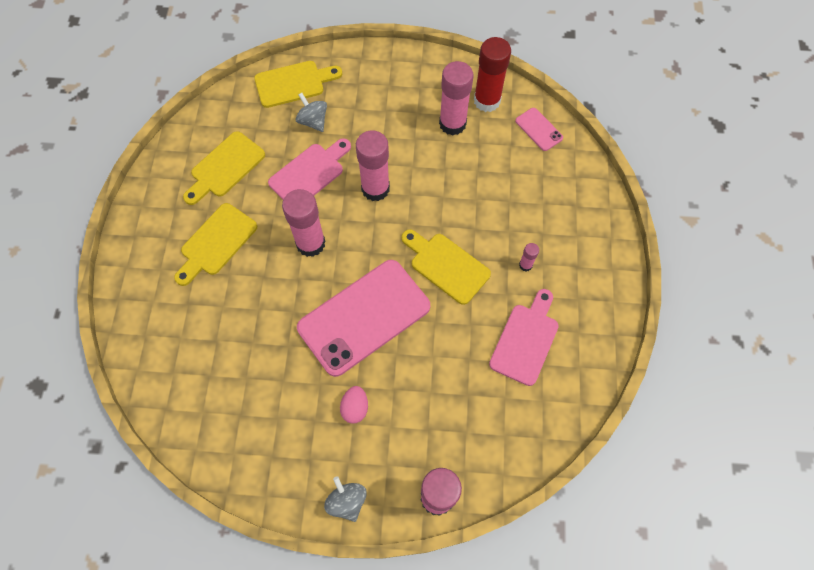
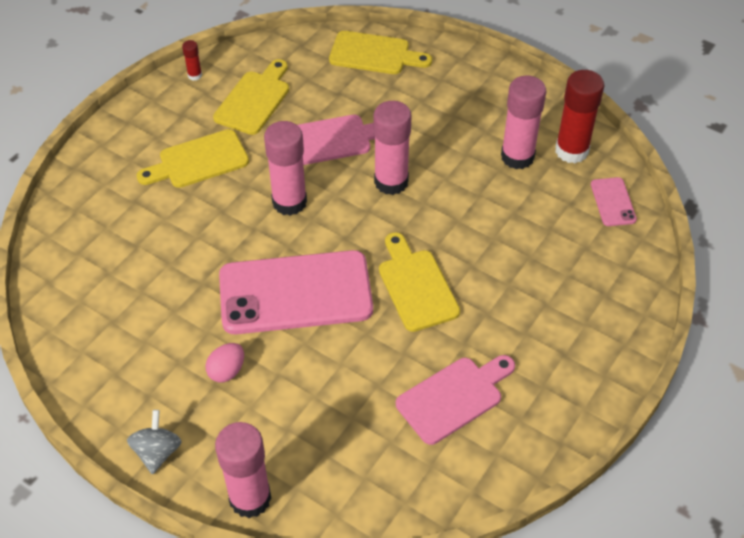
camera: 30 degrees right, 15 degrees down
yellow cutting board [183,131,265,205] -> yellow cutting board turned 135 degrees clockwise [213,59,289,135]
grey spinning top [296,93,327,132] -> none
pink glue stick [519,243,539,271] -> none
none -> red glue stick [182,40,202,81]

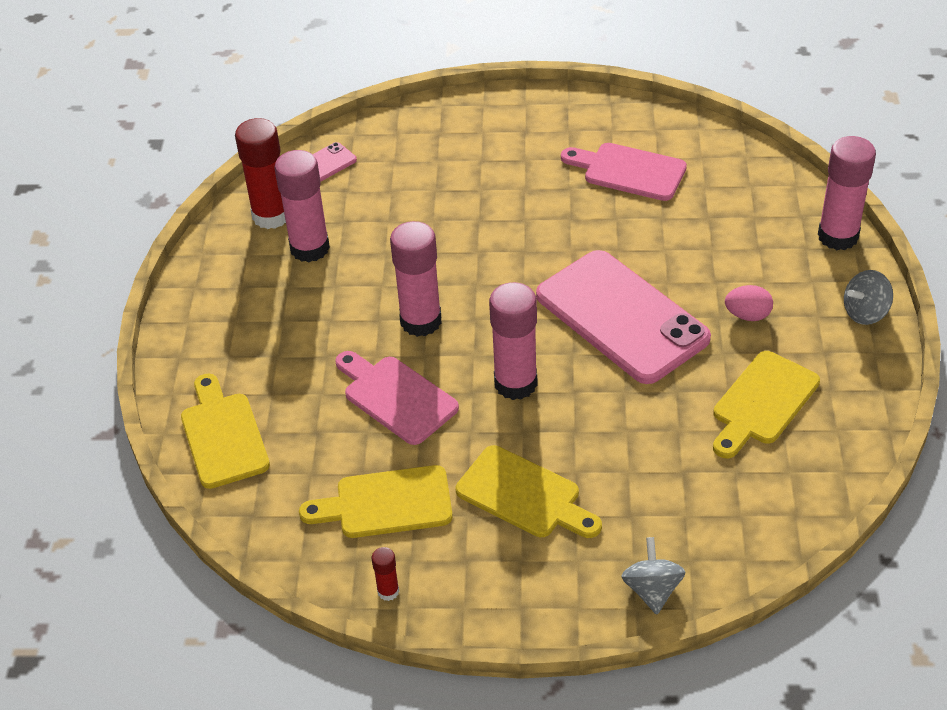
camera: 120 degrees left, 5 degrees down
yellow cutting board [379,232,460,332] -> yellow cutting board moved to [713,351,820,458]
none -> grey spinning top [621,537,685,614]

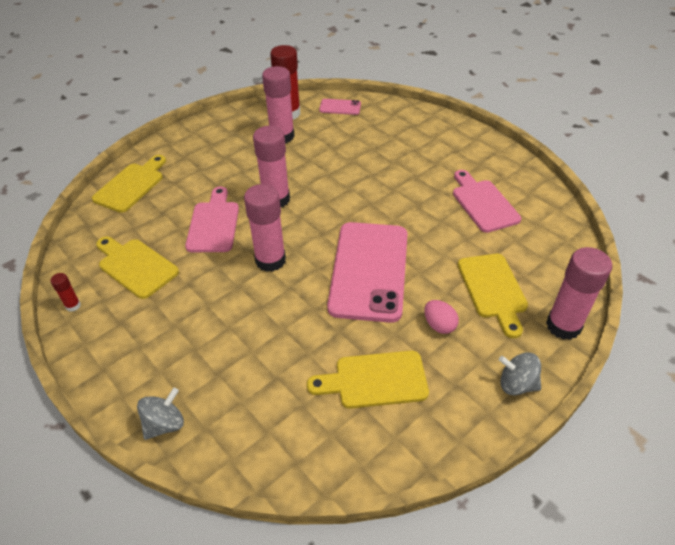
camera: 45 degrees right, 0 degrees up
yellow cutting board [456,445,602,538] -> yellow cutting board moved to [458,254,528,338]

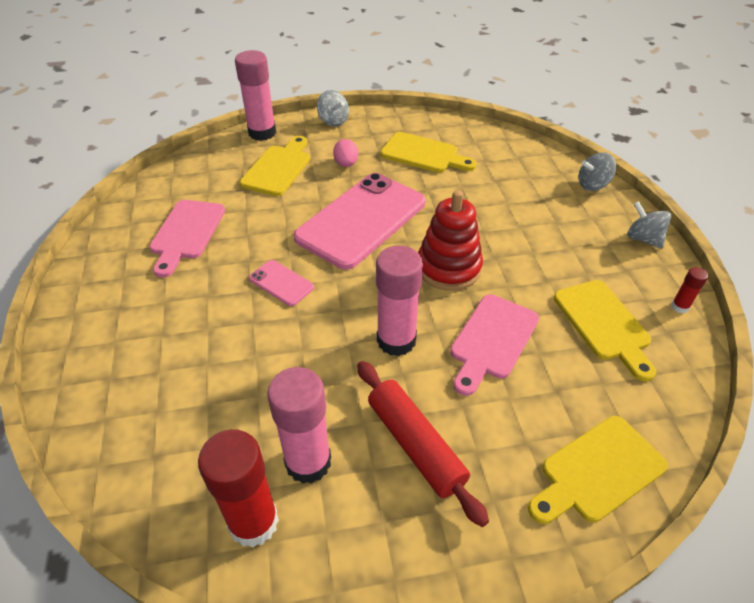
camera: 150 degrees left, 0 degrees up
pink glue stick [244,184,286,272] -> red stacking toy [418,190,483,291]
pink phone [319,99,361,115] -> pink phone moved to [249,260,314,306]
none -> red rolling pin [357,361,489,527]
none -> grey spinning top [627,201,671,249]

